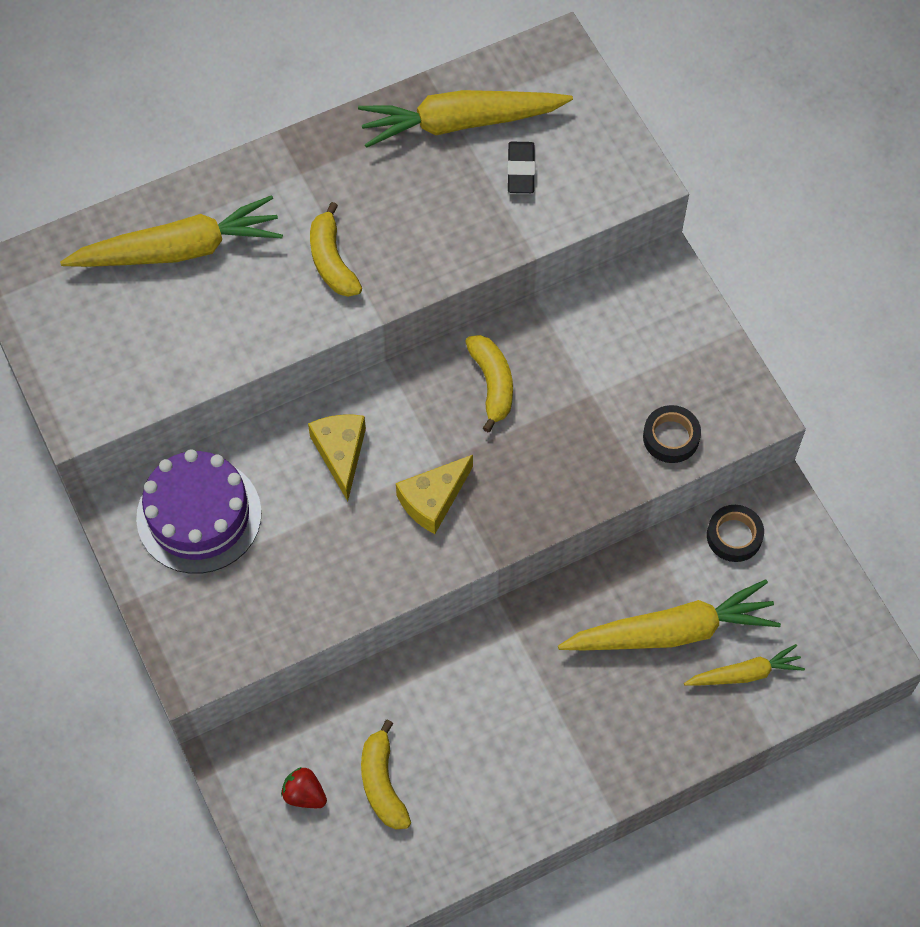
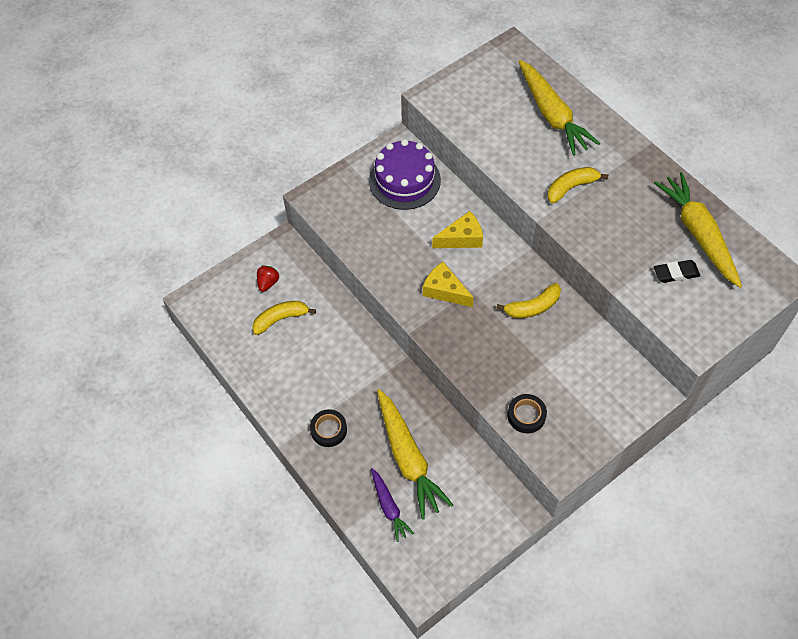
camera: 80 degrees right, 5 degrees down
yellow carrot [684,644,805,686] -> purple carrot [371,468,414,542]
black tape [707,505,764,562] -> black tape moved to [310,409,347,447]

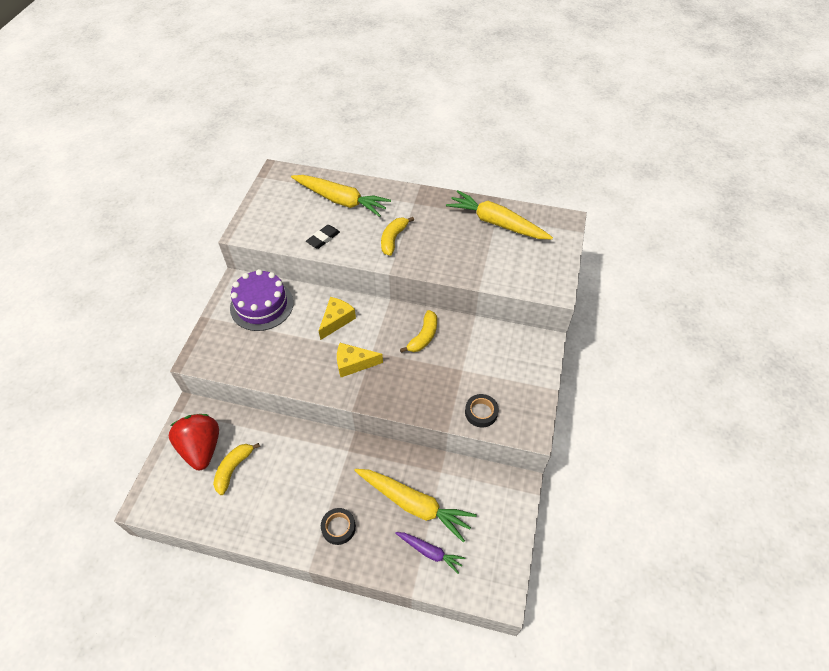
camera: 40 degrees left, 5 degrees down
red strawberry [257,266,279,292] -> red strawberry [169,414,219,470], size x2.18
black eraser [654,260,700,283] -> black eraser moved to [306,225,340,249]

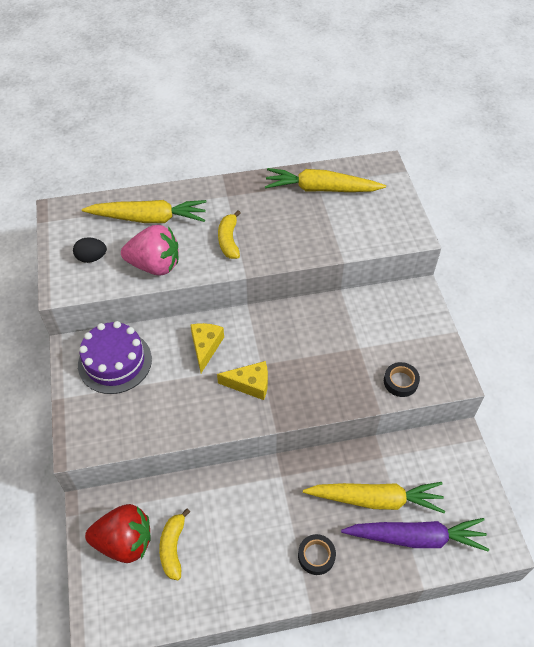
camera: 25 degrees left, 0 degrees up
red strawberry [169,414,219,470] -> red strawberry turned 135 degrees clockwise [85,504,151,563]
black eraser [306,225,340,249] -> pink strawberry [121,225,179,276]
yellow cheese [337,343,383,377] -> yellow cheese turned 150 degrees counterclockwise [217,361,268,400]
purple carrot [395,532,465,574] -> purple carrot [341,518,489,552], size x1.84
yellow banana [400,310,437,353] -> none
none -> black egg [73,237,107,263]

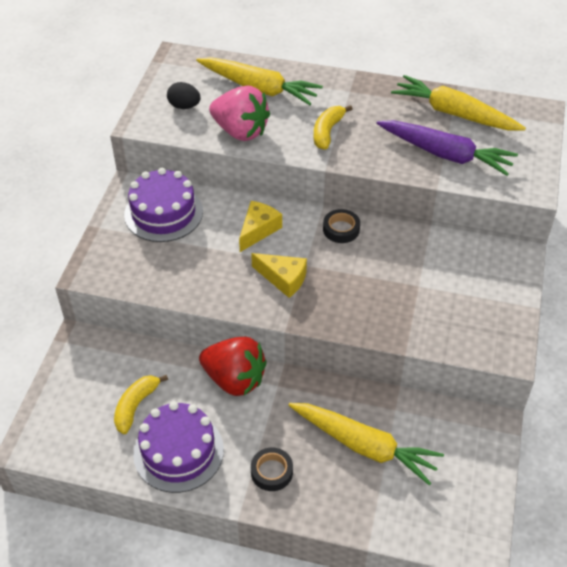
camera: 25 degrees right, 5 degrees down
red strawberry [85,504,151,563] -> red strawberry moved to [199,337,267,396]
purple carrot [341,518,489,552] -> purple carrot moved to [376,120,518,176]
black tape [384,362,420,397] -> black tape moved to [323,209,360,243]
none -> purple cake [133,401,224,493]

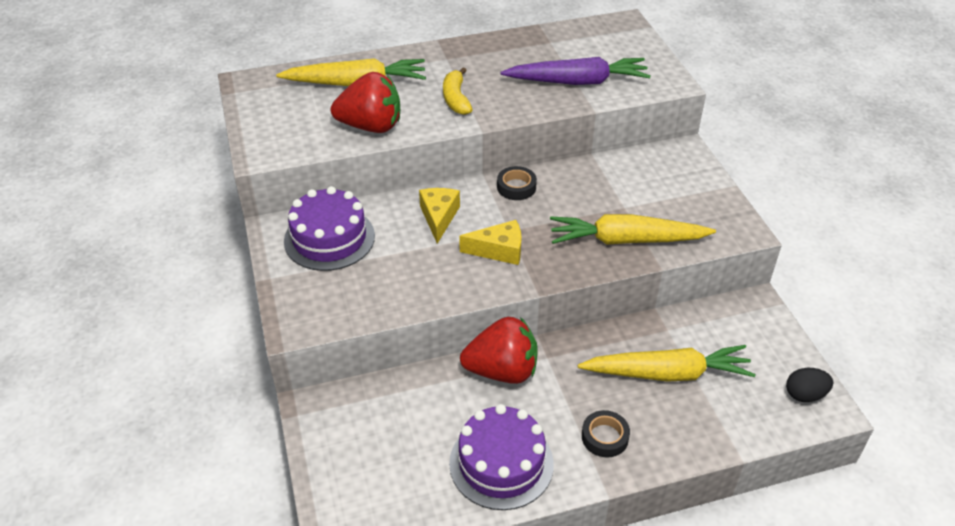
camera: 30 degrees left, 5 degrees down
yellow banana [114,375,168,434] -> none
black egg [167,82,201,109] -> black egg moved to [786,368,833,402]
pink strawberry [209,86,270,141] -> red strawberry [331,72,400,133]
yellow carrot [391,75,526,130] -> yellow carrot moved to [550,214,716,245]

